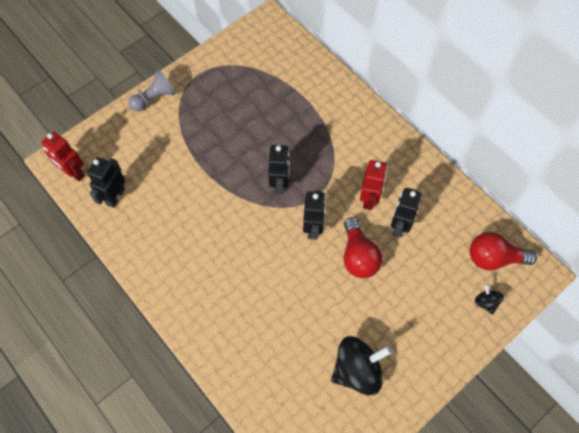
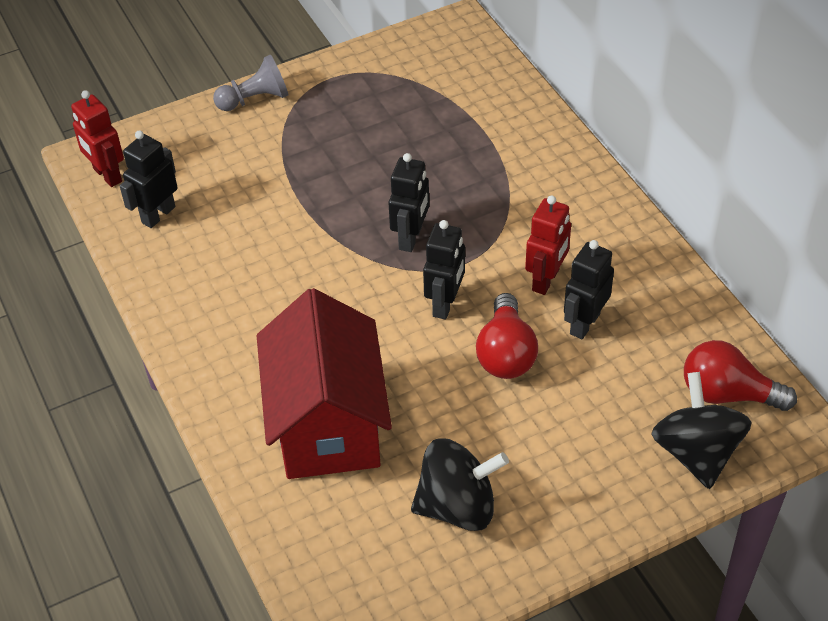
camera: 15 degrees right, 15 degrees down
black spinning top [475,284,504,314] -> black spinning top [651,372,752,489], size x2.07
none -> red house [257,288,392,479]

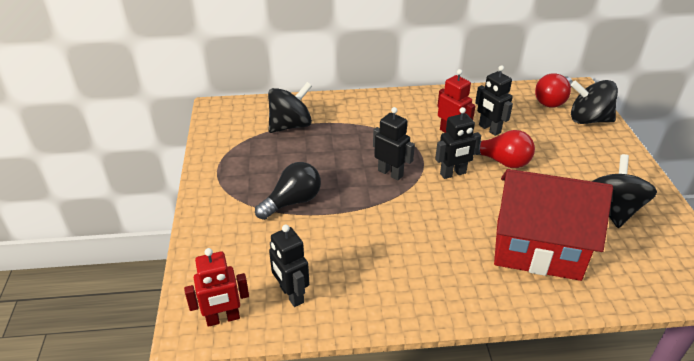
camera: 70 degrees left, 10 degrees down
grey pawn [213,55,289,111] -> none
black robot [423,220,465,320] -> black robot turned 120 degrees clockwise [435,107,481,179]
none -> black light bulb [255,162,321,220]
none -> black spinning top [268,82,312,133]

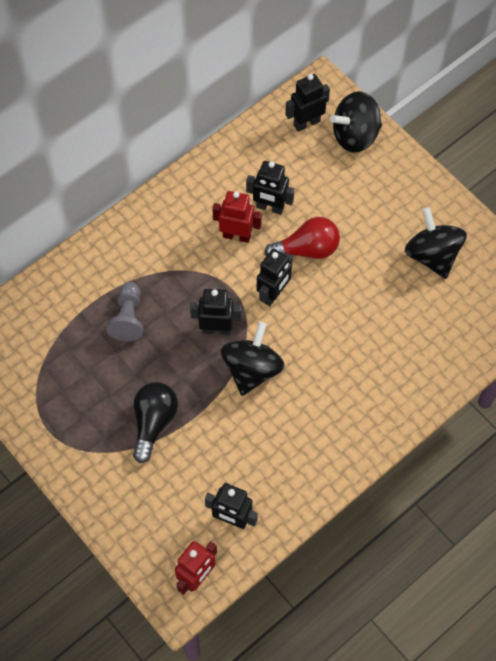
camera: 35 degrees left, 25 degrees up
black spinning top [268,82,312,133] -> black spinning top moved to [221,322,285,396]
red house [494,169,613,281] -> none
red light bulb [535,73,573,108] -> black robot [285,74,330,132]
none -> grey pawn [106,282,143,341]

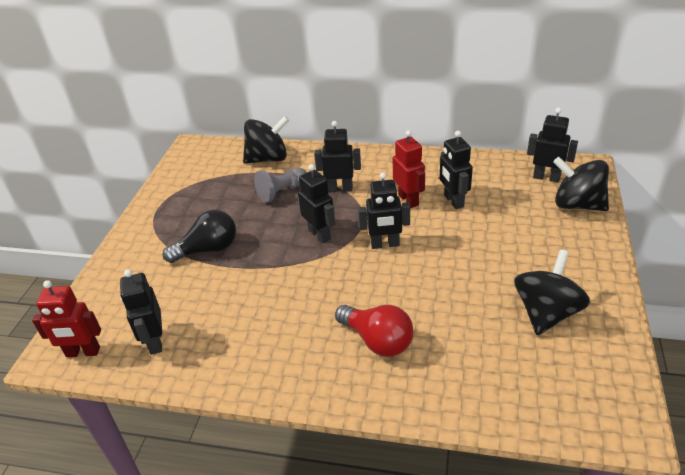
camera: 55 degrees right, 25 degrees down
black spinning top [221,322,285,396] -> black spinning top moved to [243,116,289,164]
red light bulb [264,217,340,259] -> red light bulb moved to [335,305,413,357]
none -> black robot [314,121,361,192]

